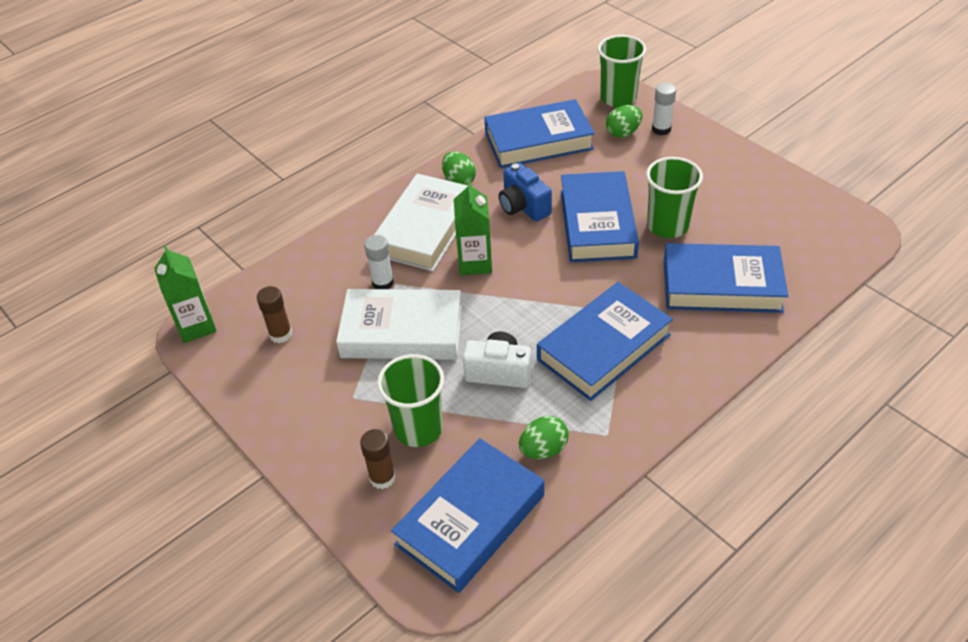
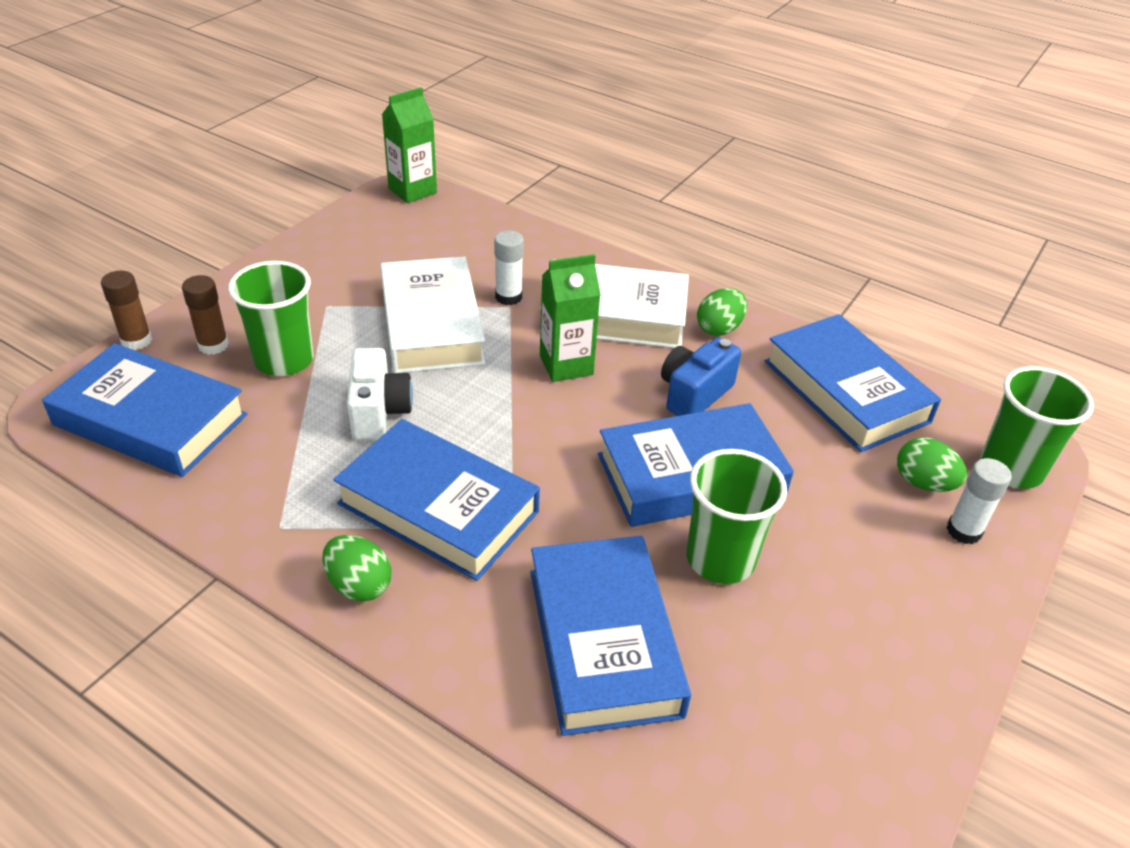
camera: 70 degrees right, 5 degrees down
brown glue stick [257,286,292,343] -> brown glue stick moved to [101,270,152,350]
green egg [519,416,569,459] -> green egg moved to [322,535,391,602]

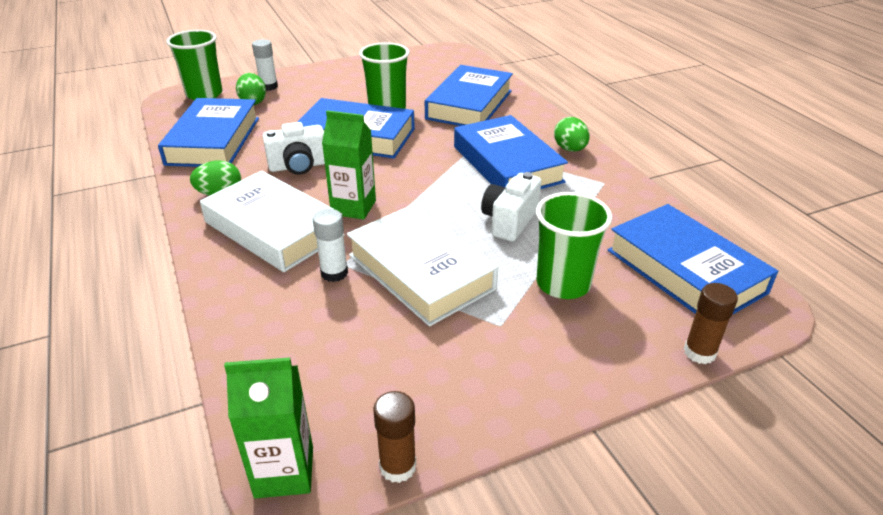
camera: 145 degrees left, 5 degrees down
brown glue stick [182,275,229,355] -> brown glue stick moved to [373,391,416,483]
white book [380,256,486,373] -> white book turned 60 degrees counterclockwise [347,205,498,326]
blue camera [661,337,741,416] -> white camera [263,122,325,175]

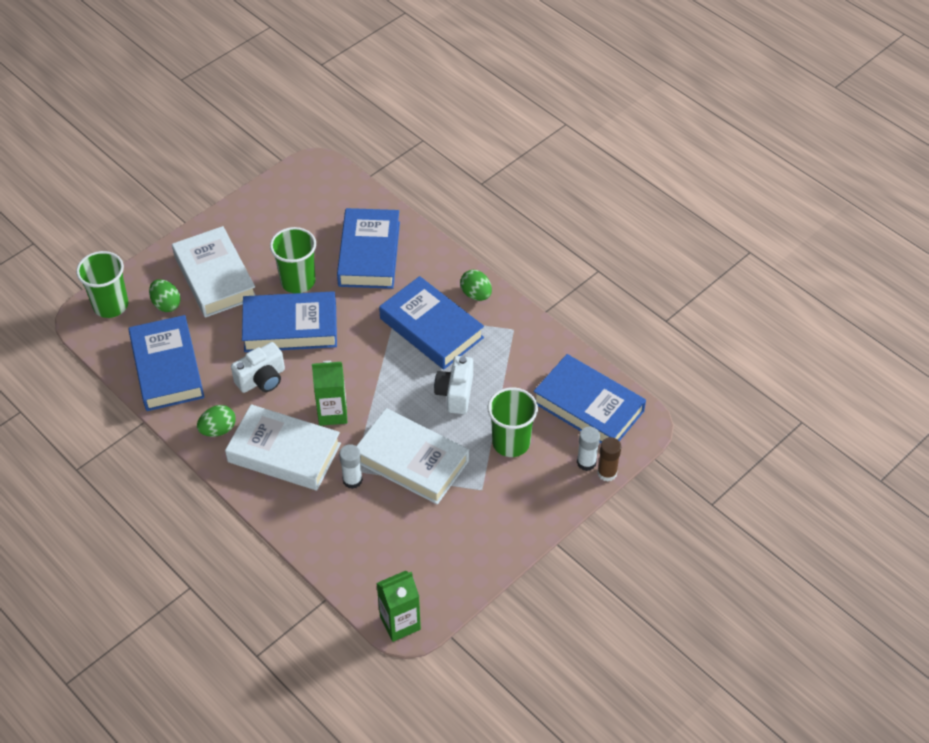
camera: 20 degrees left, 15 degrees up
white glue stick [252,39,278,91] -> white glue stick moved to [577,427,600,471]
brown glue stick [373,391,416,483] -> none
none -> white book [172,226,256,318]

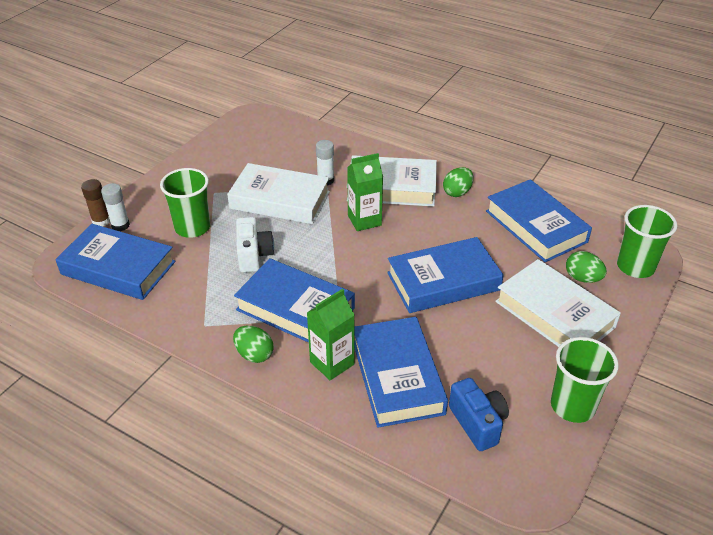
camera: 165 degrees right, 10 degrees down
white camera [231,342,285,393] -> none
green cup [270,227,316,293] -> green cup moved to [551,337,619,423]
green carton [377,571,421,642] -> green carton moved to [307,289,355,381]
none -> blue camera [449,378,509,451]

